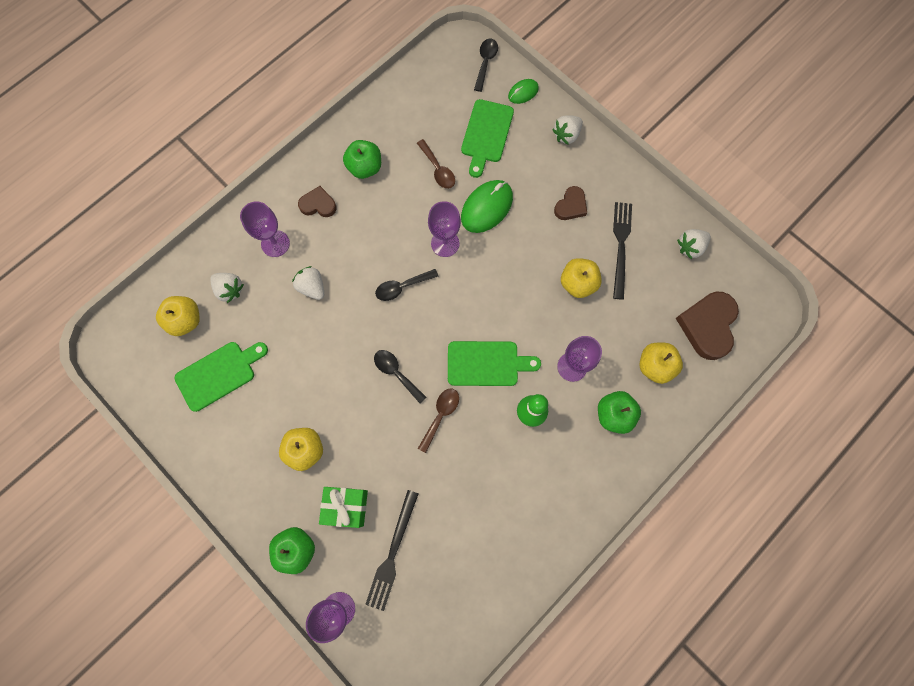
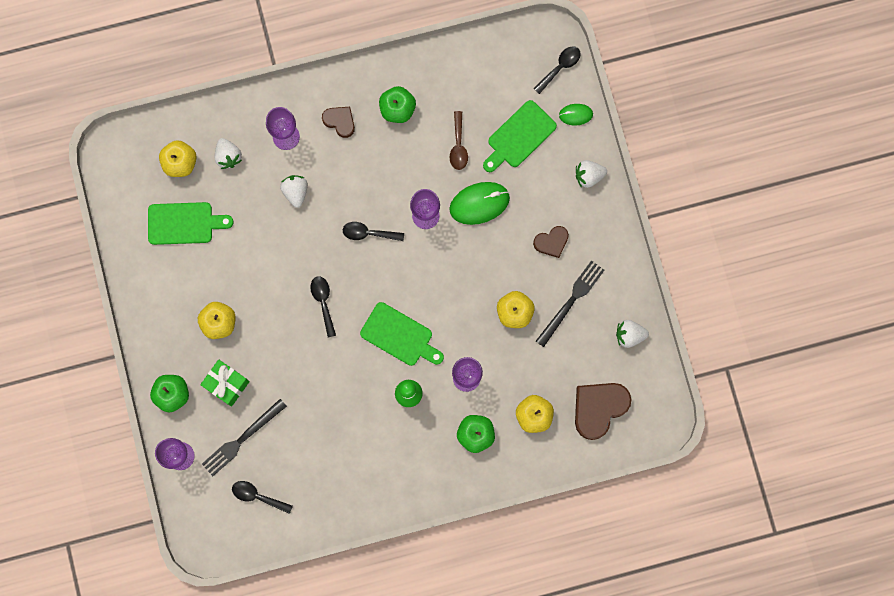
camera: 30 degrees right, 5 degrees up
brown spoon [418,388,459,453] -> none
none -> black spoon [232,481,293,514]

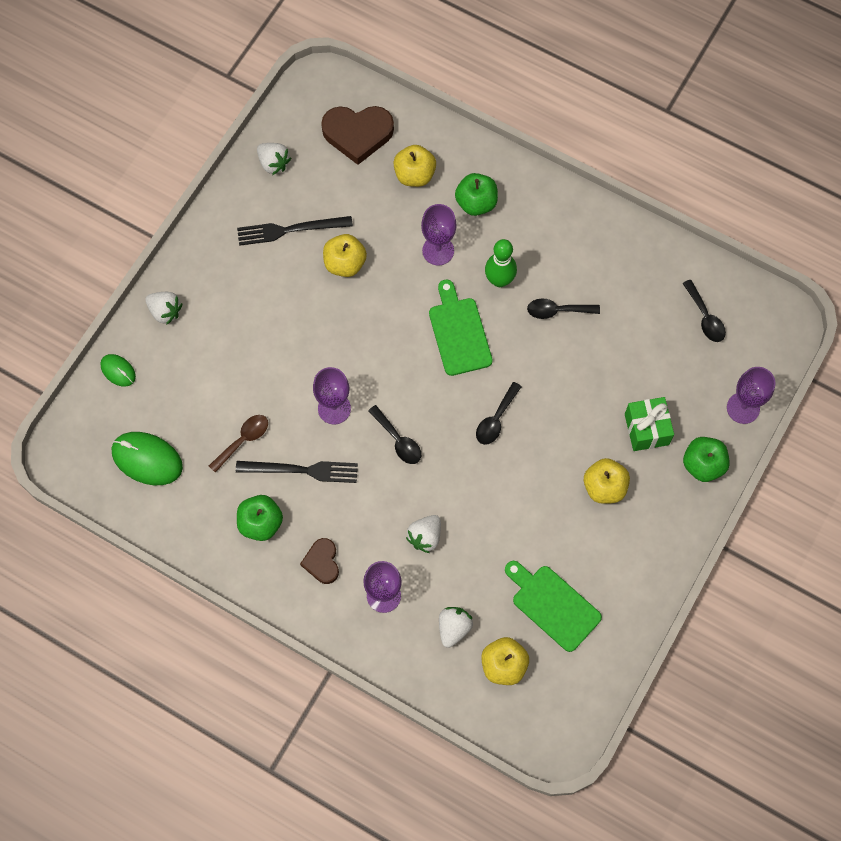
camera: 135 degrees left, 10 degrees down
black fork [202,399,287,476] -> black fork moved to [236,461,358,483]
green mouse [449,182,510,225] -> green mouse moved to [112,432,183,485]
green cutting board [483,100,557,172] -> none
black spoon [533,46,581,94] -> black spoon moved to [527,299,600,319]
brown heart [533,226,569,258] -> none

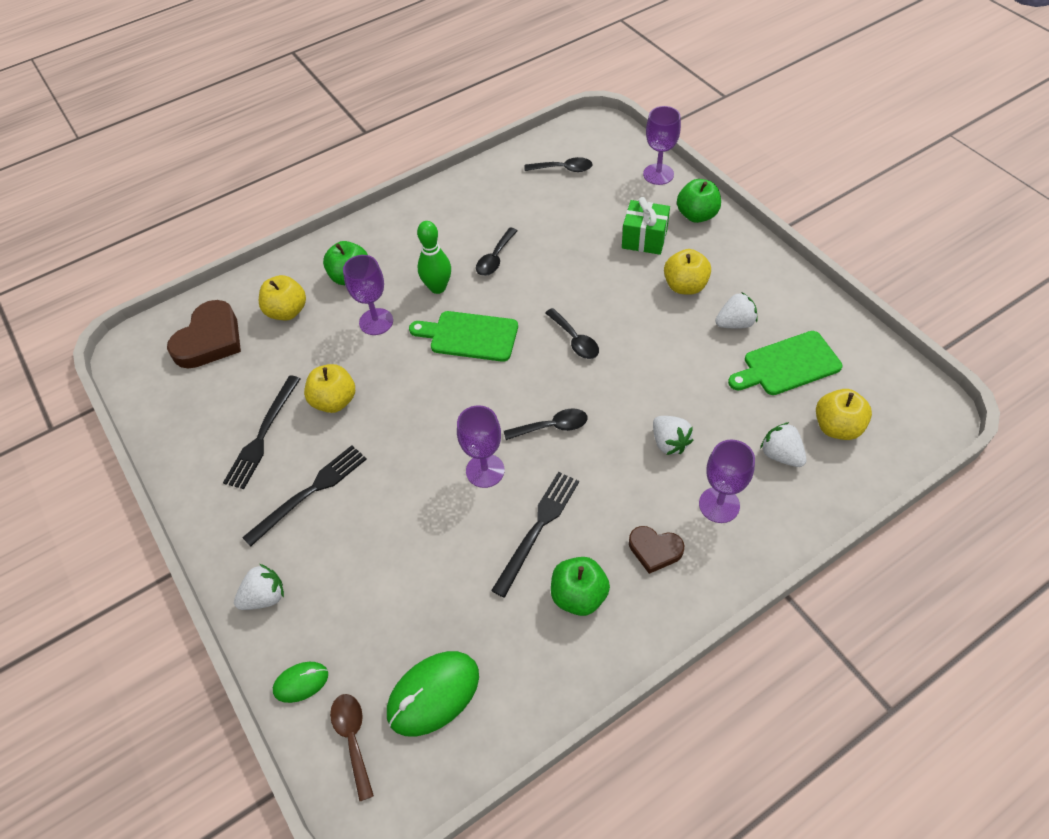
camera: 60 degrees left, 15 degrees down
brown spoon [209,415,268,473] -> brown spoon moved to [330,694,374,802]
white strawberry [257,143,291,175] -> white strawberry moved to [715,292,758,329]
none -> black fork [242,445,367,547]

